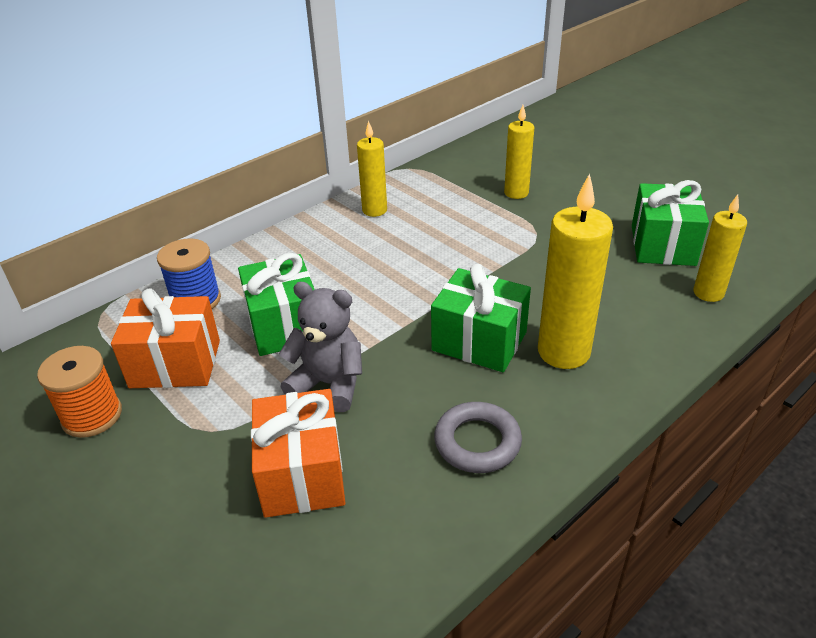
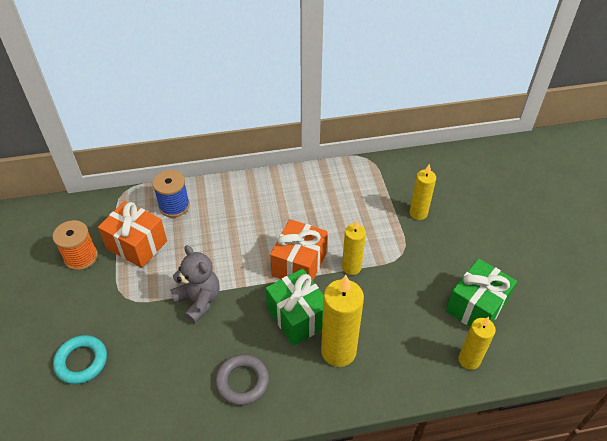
camera: 30 degrees right, 10 degrees up
green gift [238,253,315,356] -> none
orange gift [251,389,345,518] -> orange gift moved to [270,219,327,281]
yellow candle [357,121,387,217] -> yellow candle moved to [342,219,366,275]
none -> turquoise ring [53,335,107,384]

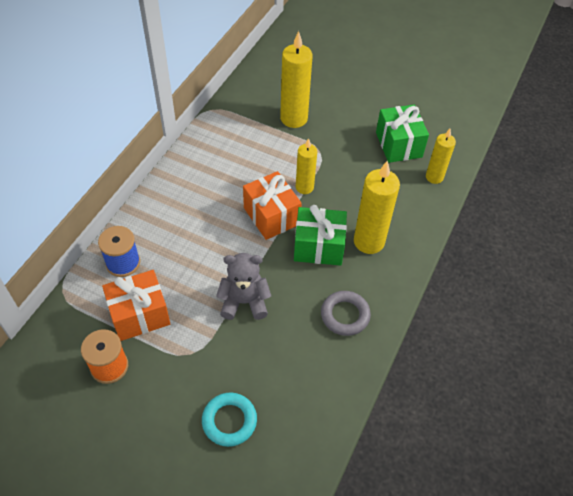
camera: 55 degrees left, 5 degrees up
yellow candle [409,164,436,220] -> yellow candle [280,31,313,128], size x1.62

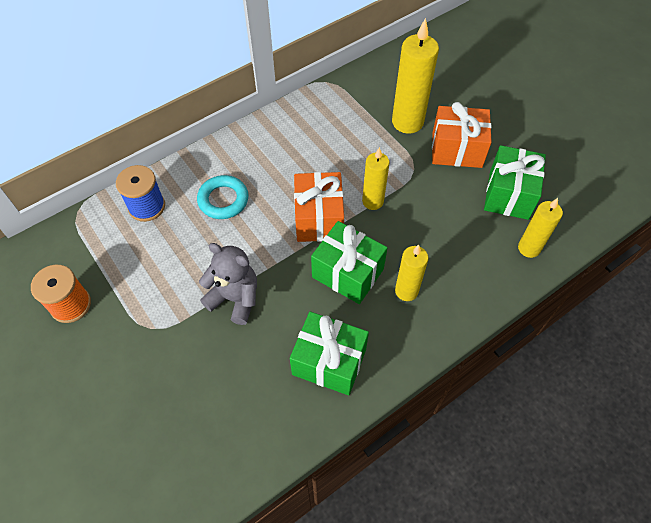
camera: 30 degrees right, 5 degrees up
orange gift [102,270,170,341] -> orange gift moved to [432,102,492,168]
turquoise ring [202,393,257,447] -> turquoise ring moved to [197,175,249,219]
grey ring [321,291,371,336] -> green gift [290,312,369,395]
yellow candle [354,161,400,254] -> yellow candle [395,244,428,301], size x0.62

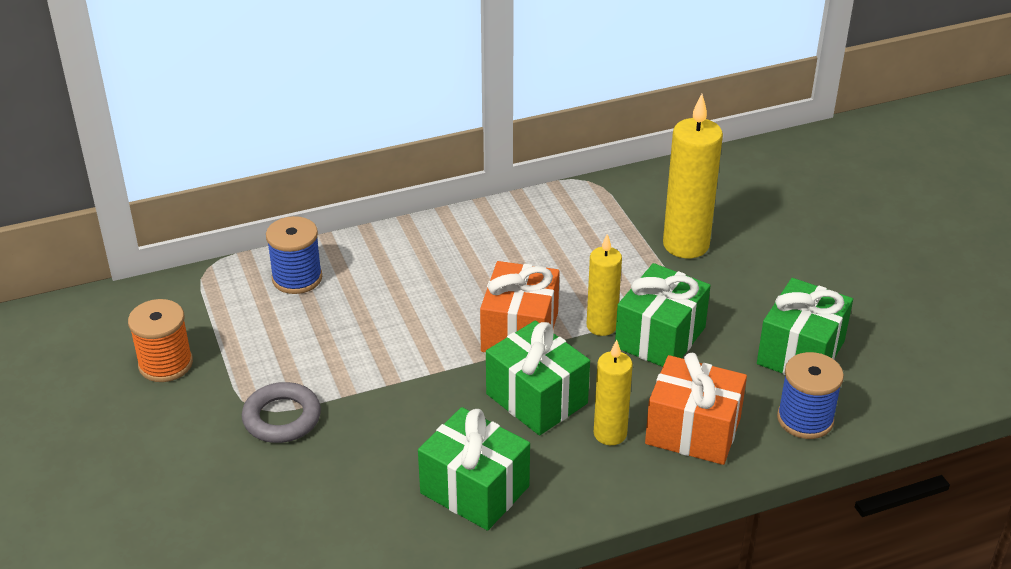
camera: 15 degrees right, 20 degrees down
turquoise ring [197,175,249,219] -> none
grey teddy bear [199,243,257,325] -> none
orange gift [432,102,492,168] -> orange gift moved to [645,353,747,465]
yellow candle [518,198,563,258] -> blue spool [777,352,844,439]
none -> grey ring [242,382,321,443]
none -> green gift [615,263,711,367]

